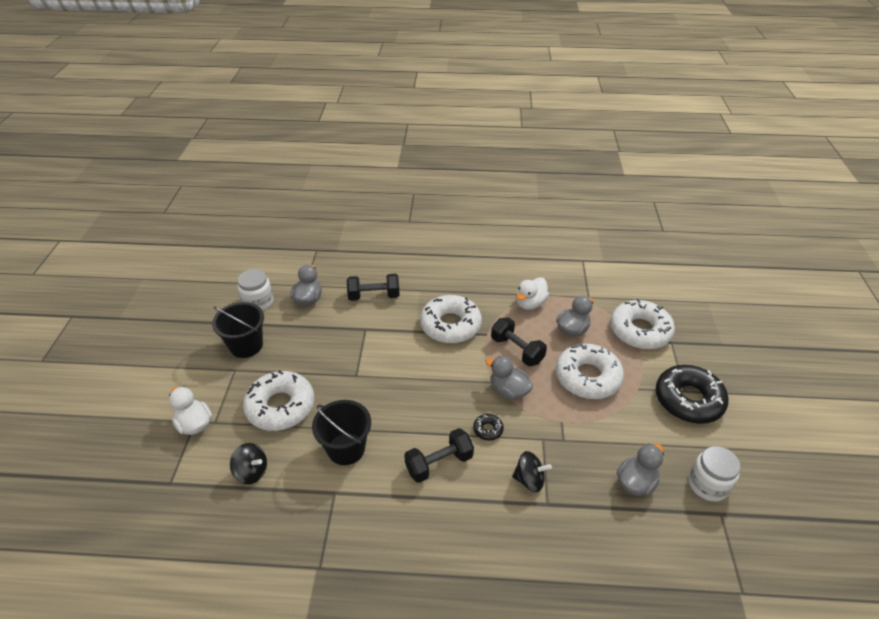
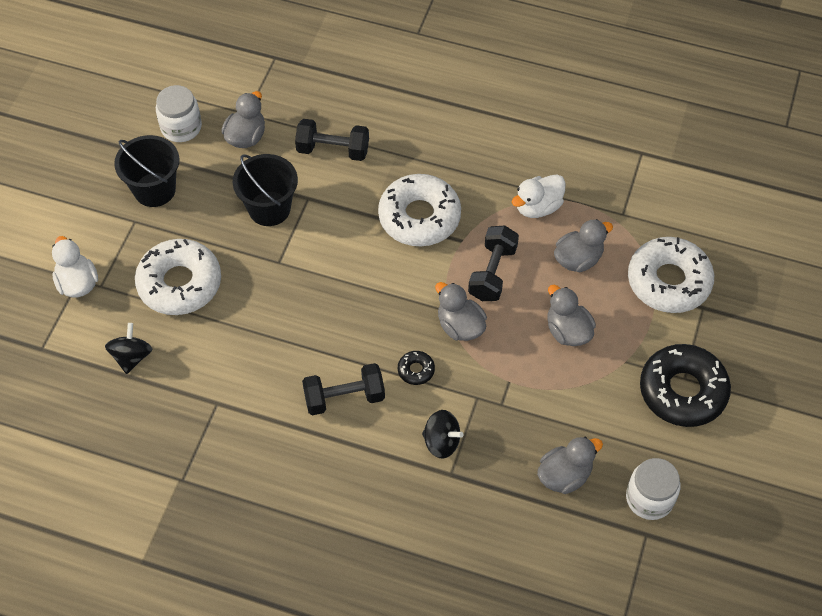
camera: 15 degrees right, 15 degrees up
black spinning top [230,443,267,484] -> black spinning top turned 120 degrees counterclockwise [105,323,152,374]
black bucket [312,400,371,465] -> black bucket moved to [233,154,298,226]
black dumbbell [491,317,547,366] -> black dumbbell turned 45 degrees clockwise [468,226,519,301]
white donut [556,343,624,399] -> grey duck [547,285,596,346]

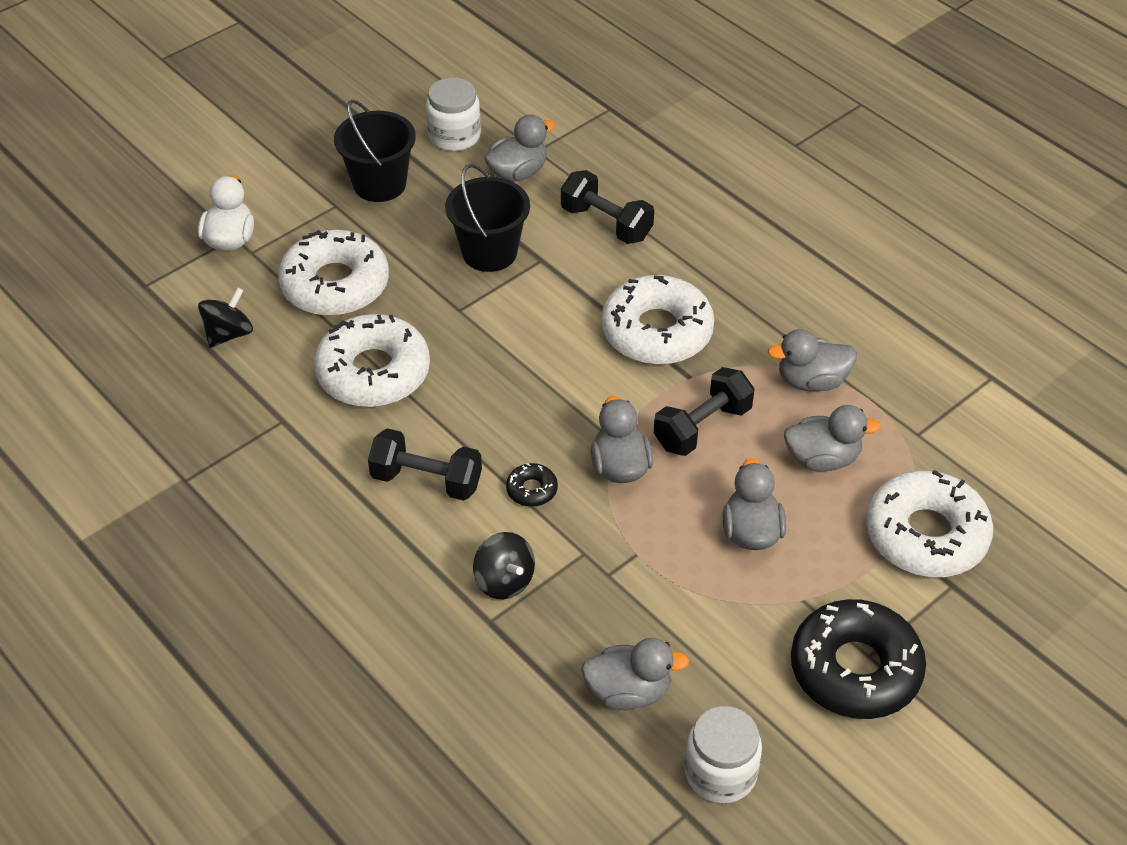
camera: 30 degrees right, 10 degrees down
white duck [512,174,566,218] -> grey duck [768,329,857,391]
none -> white donut [314,314,430,407]

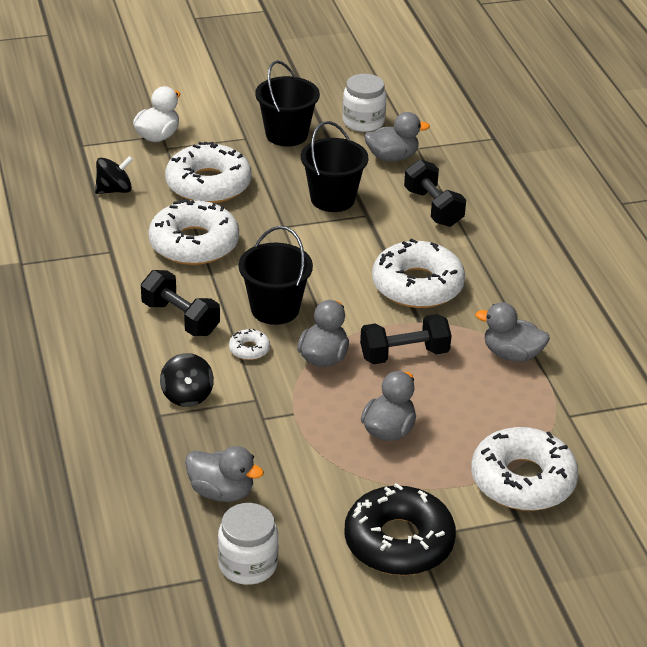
camera: 25 degrees right, 10 degrees down
black donut [506,463,558,507] -> white donut [229,329,270,360]
grey duck [784,405,881,472] -> none
none -> black bucket [239,226,313,325]

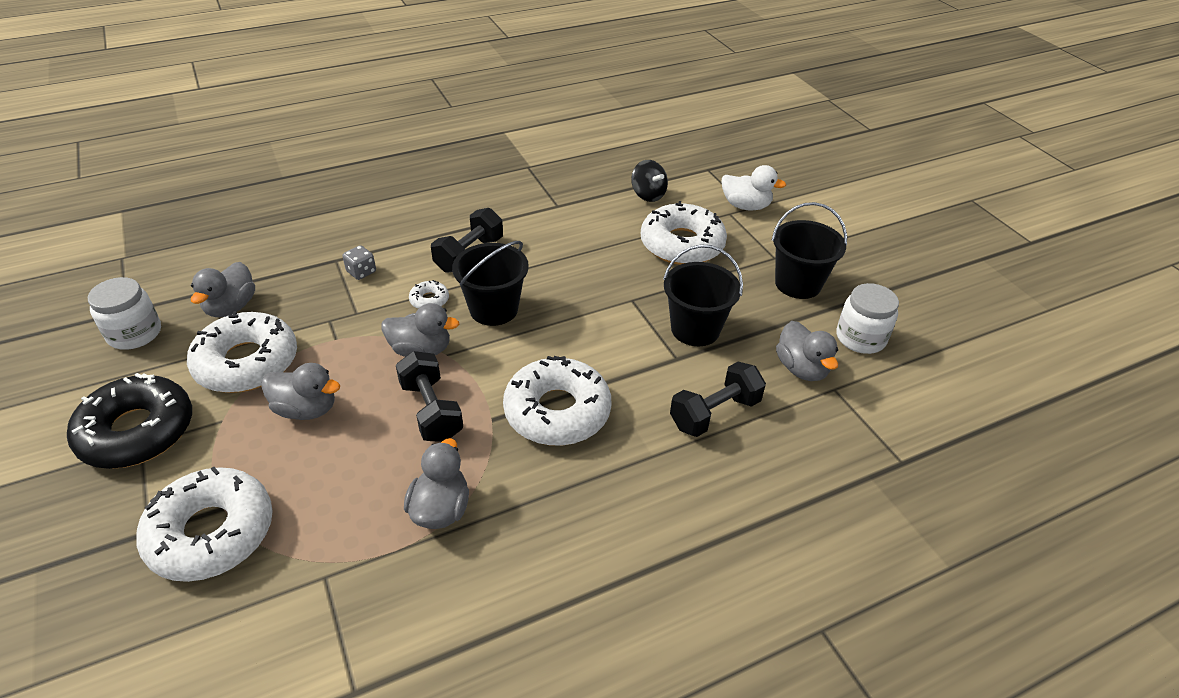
camera: 80 degrees right, 5 degrees up
white donut [148,199,239,265] -> white donut moved to [187,311,297,393]
black spinning top [160,353,214,407] -> grey dice [342,245,376,280]

